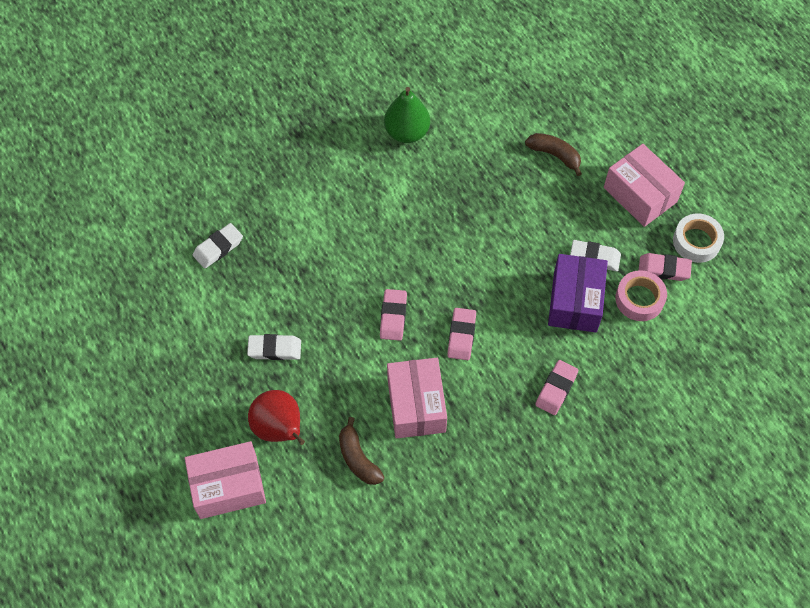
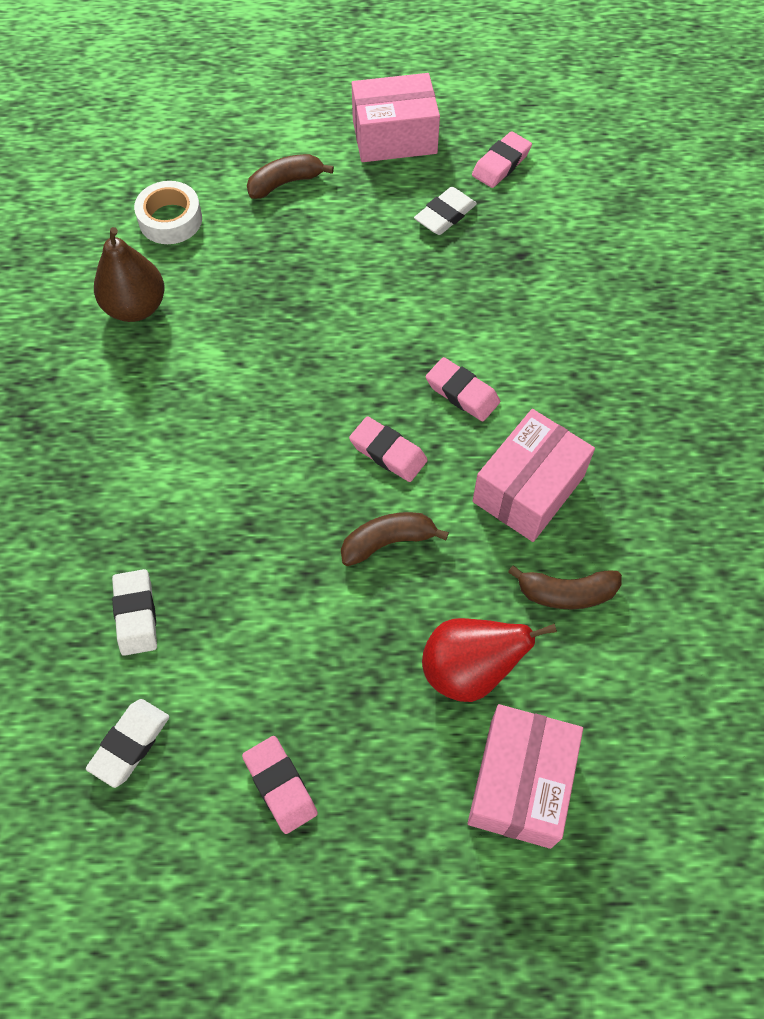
camera: 60 degrees left, 0 degrees up
white eraser [247,334,301,360] -> white eraser moved to [86,699,169,788]
green pear [384,87,430,143] -> brown pear [94,227,165,322]
pink box [387,358,447,439] -> pink box turned 75 degrees counterclockwise [473,409,595,542]
pink eraser [535,360,578,415] -> pink eraser moved to [242,736,318,834]
purple box [548,254,608,333] -> none
pink tape [615,270,667,321] -> none
white tape [673,213,724,263] -> white tape moved to [134,181,202,244]
none -> brown banana [341,512,449,566]

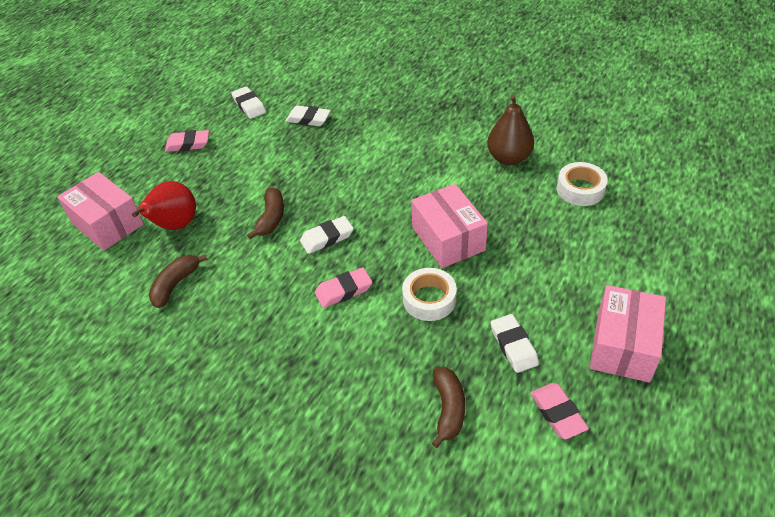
camera: 120 degrees right, 15 degrees down
brown banana [247,154,334,199] -> brown banana moved to [432,367,465,448]
pink eraser [349,416,428,482] -> white eraser [300,216,354,254]
pink box [473,409,595,542] -> pink box moved to [411,184,488,268]
none -> white tape [402,268,457,321]

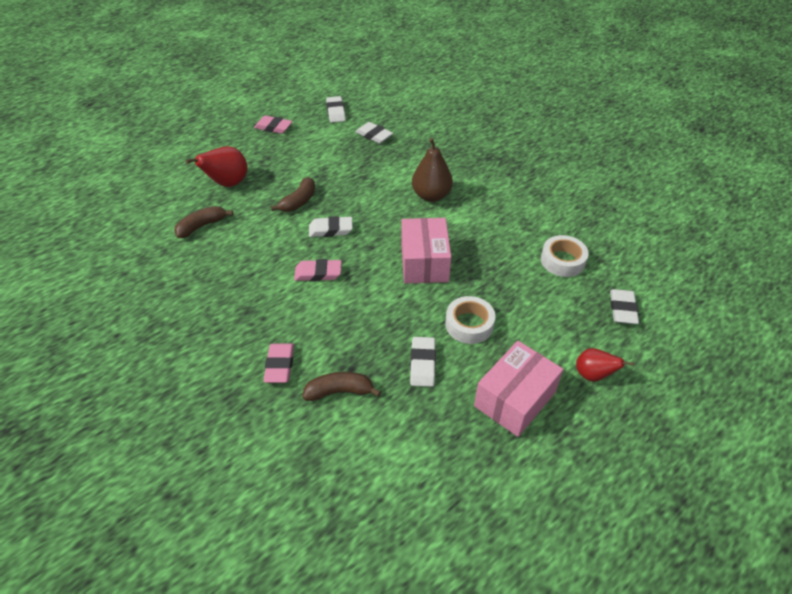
camera: 20 degrees right, 0 degrees up
pink box [57,172,144,251] -> none
white tape [402,268,457,321] -> white tape moved to [445,296,495,344]
brown banana [432,367,465,448] -> brown banana turned 120 degrees counterclockwise [303,372,381,401]
brown pear [487,95,534,165] -> brown pear moved to [412,138,453,202]
pink eraser [530,383,589,439] -> pink eraser moved to [263,344,294,383]
none -> red pear [576,348,634,382]
none -> white eraser [610,289,639,324]

